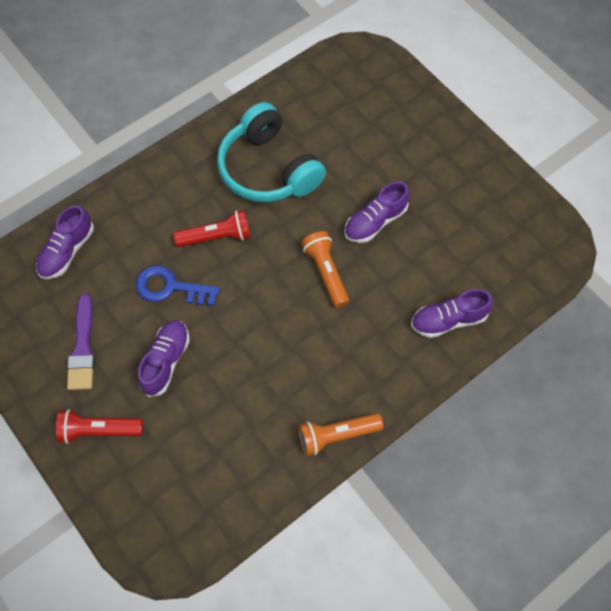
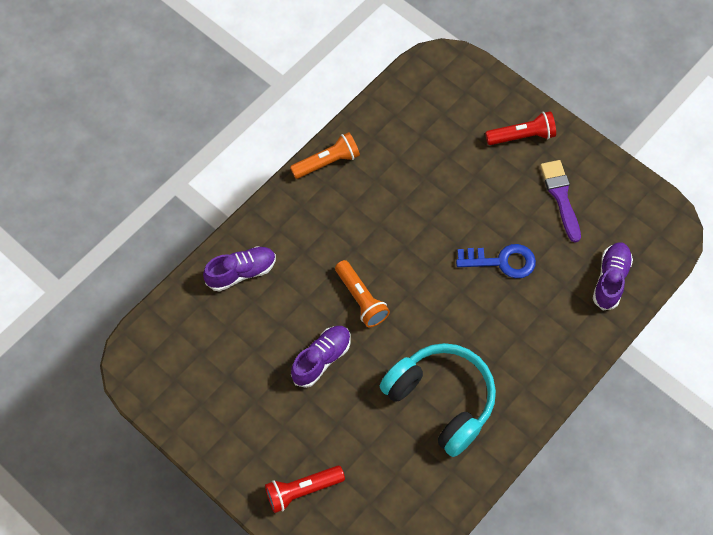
camera: 170 degrees right, 0 degrees up
purple shoe [137,320,190,397] -> none
red flashlight [173,210,251,247] -> red flashlight moved to [265,465,345,513]

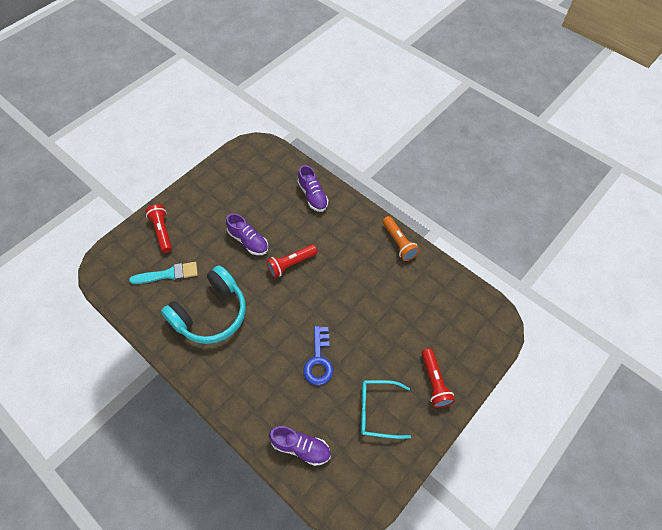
camera: 90 degrees right, 5 degrees down
orange flashlight [335,260,390,327] -> red flashlight [266,244,317,278]
purple brush [540,160,581,243] -> turquoise glasses [361,380,411,439]
none -> turquoise brush [129,262,198,284]

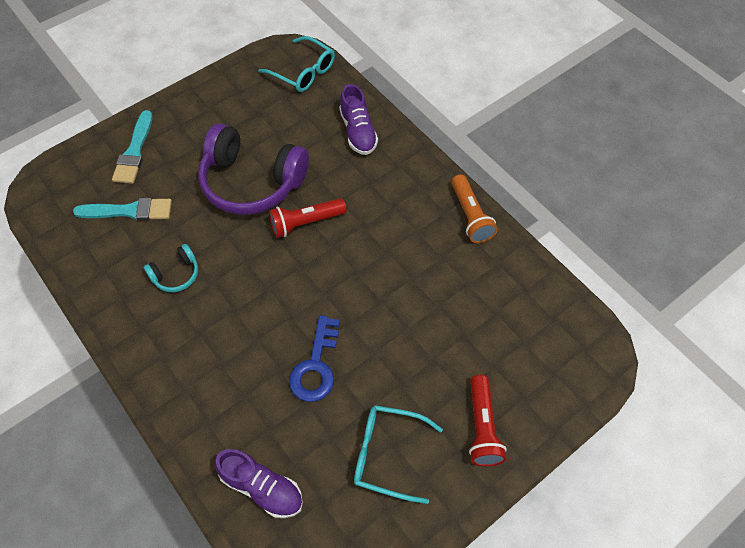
camera: 10 degrees right, 0 degrees up
red flashlight [145,204,172,253] -> turquoise brush [112,110,153,184]
turquoise headphones [161,265,246,344] -> turquoise headphones [144,244,198,292], size x0.45
purple shoe [226,213,268,255] -> purple headphones [198,123,309,215]
none -> turquoise glasses [258,36,335,92]

